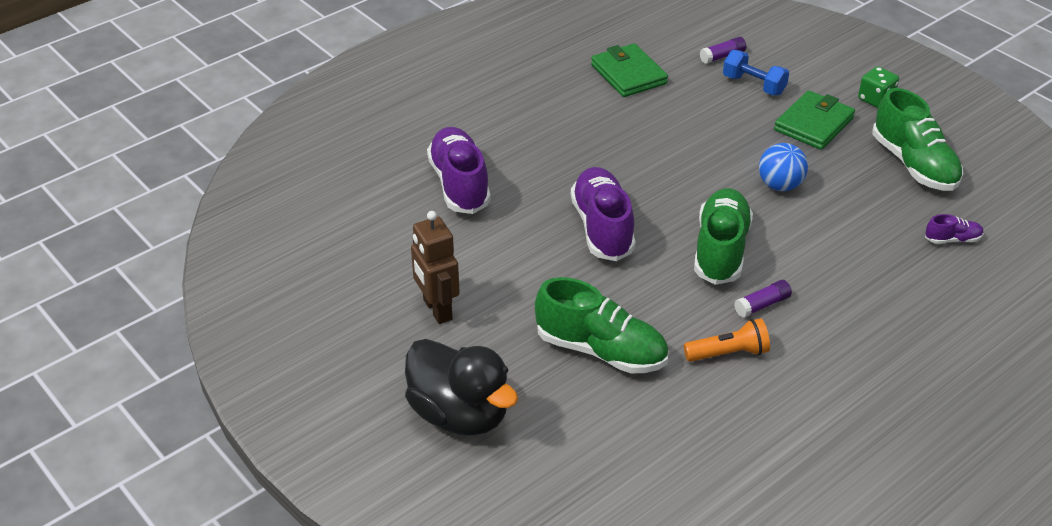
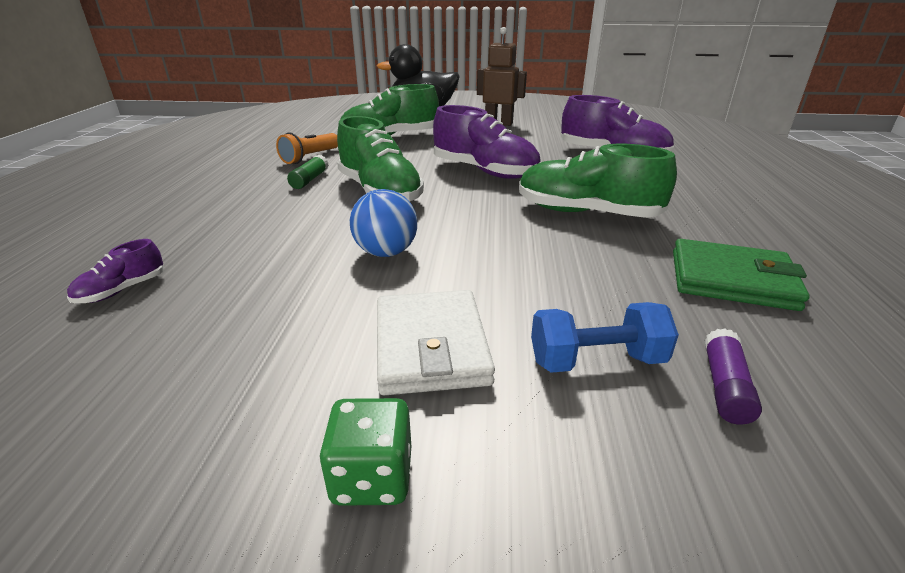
camera: 135 degrees right, 10 degrees down
purple glue stick [734,280,792,318] -> green glue stick [287,155,329,189]
green wallet [774,91,855,150] -> white wallet [377,290,495,395]
green shoe [873,88,963,191] -> green shoe moved to [519,144,677,218]

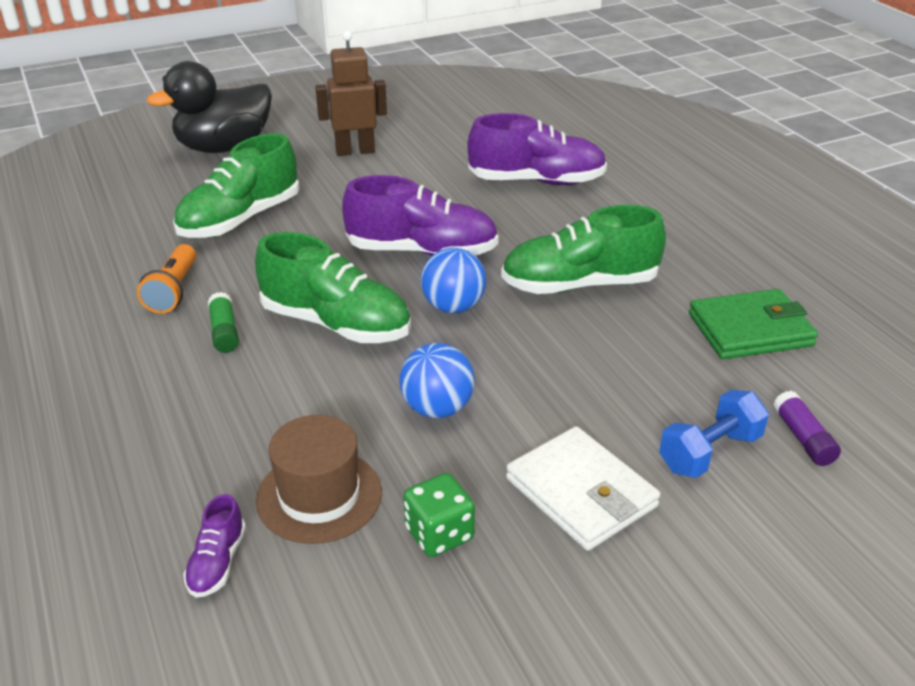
camera: 30 degrees left, 5 degrees up
green dice [319,398,411,506] -> green dice moved to [403,473,475,557]
none -> brown hat [256,415,382,544]
none -> blue ball [421,248,486,313]

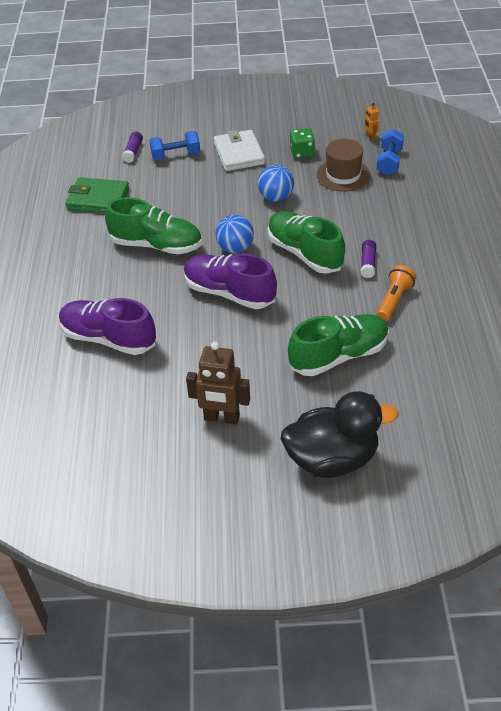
camera: 155 degrees left, 10 degrees up
purple shoe [183,494,246,598] -> blue dumbbell [376,129,404,175]
green glue stick [208,292,239,353] -> purple glue stick [361,240,376,278]
none -> orange robot [364,103,379,141]

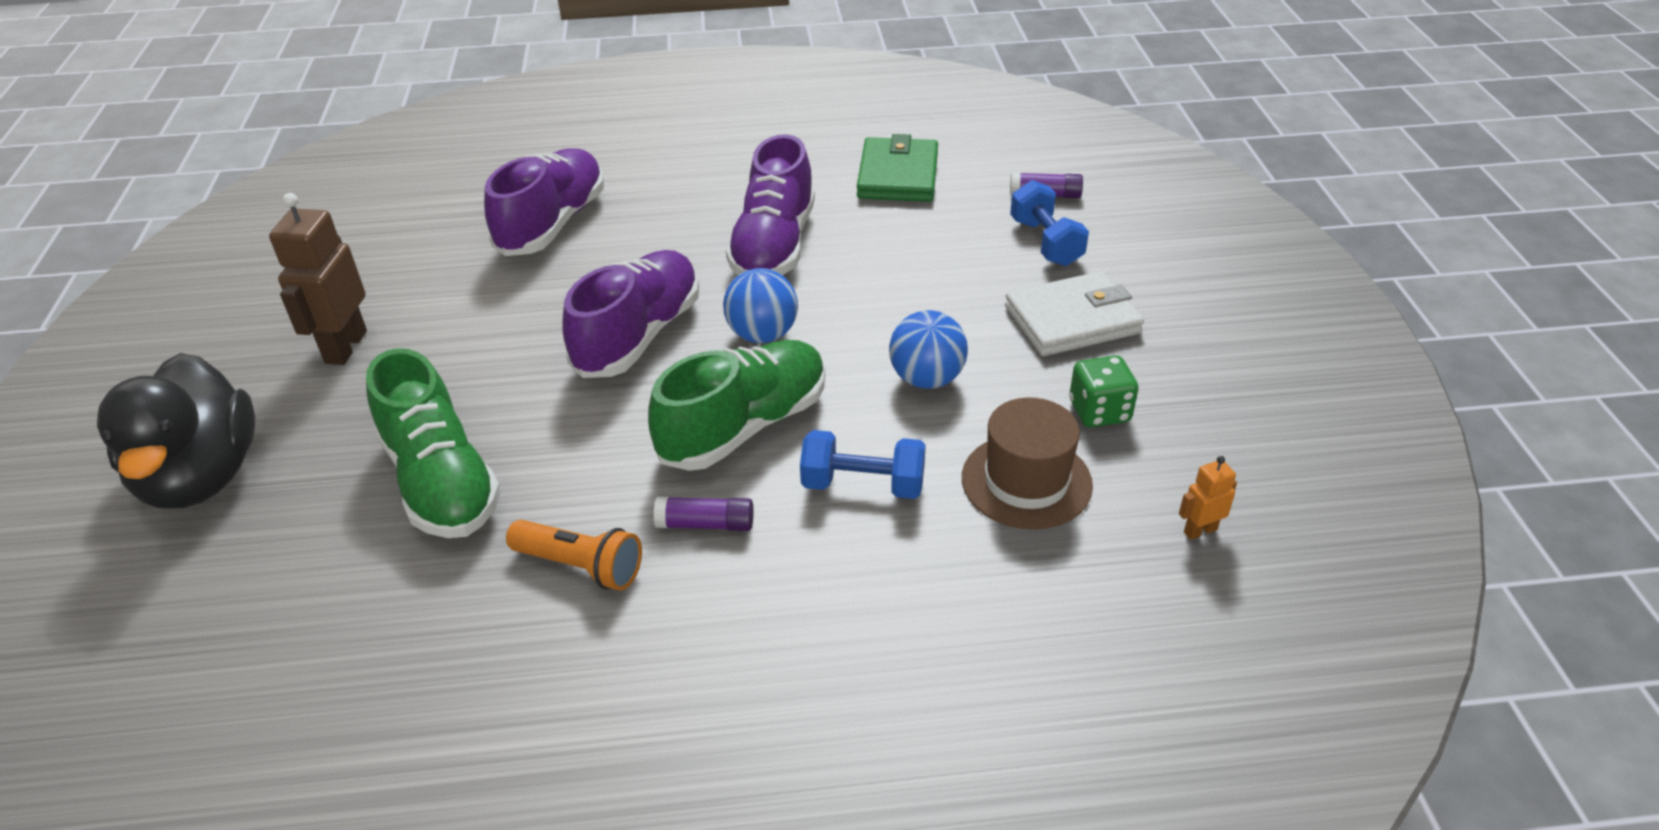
camera: 85 degrees right, 5 degrees down
green shoe [105,197,202,254] -> purple shoe [726,134,815,275]
blue dumbbell [376,129,404,175] -> blue dumbbell moved to [800,430,926,499]

